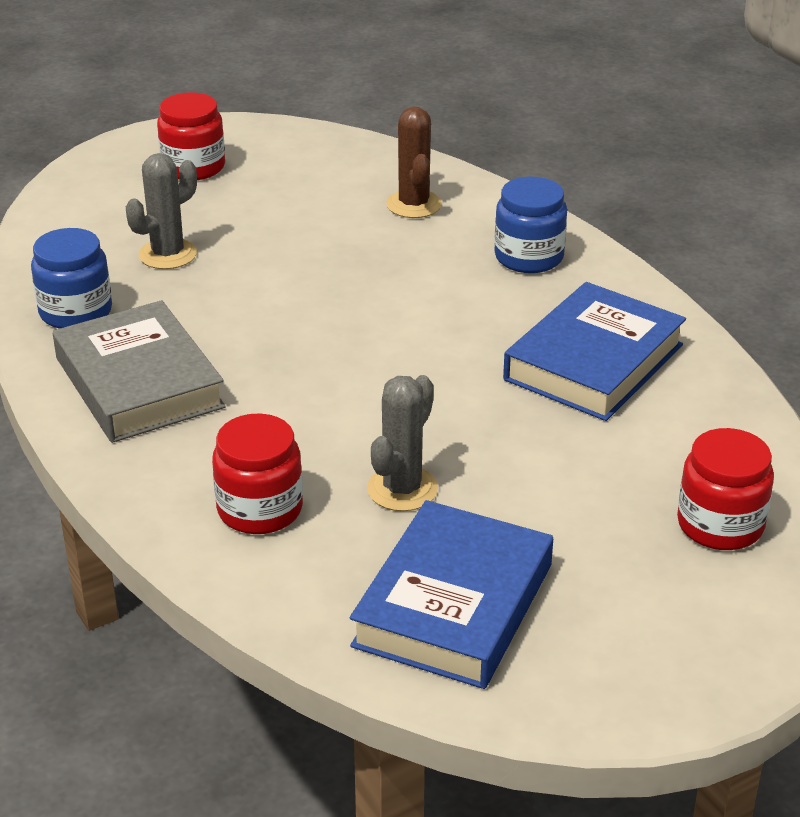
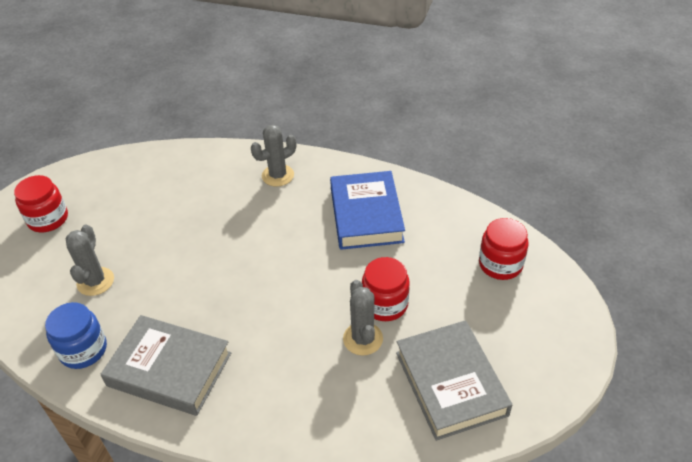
camera: 40 degrees left, 10 degrees up
red jar [212,414,303,534] -> red jar moved to [362,257,410,321]
blue book [350,500,553,689] -> grey book [396,320,512,441]
brown cactus [386,107,442,218] -> none
blue jar [494,177,567,273] -> grey cactus [251,125,296,186]

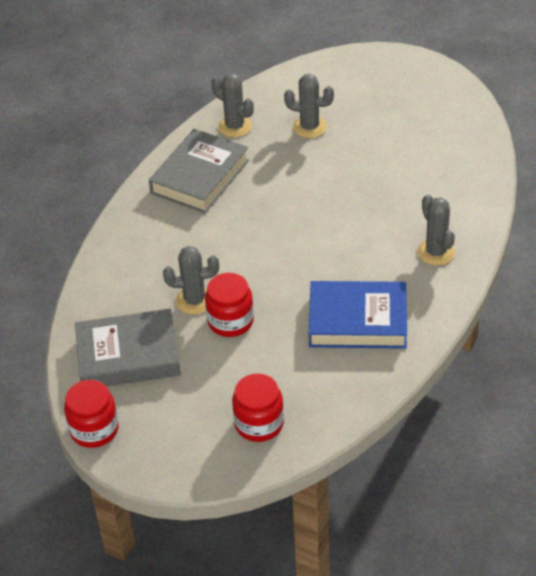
camera: 100 degrees right, 0 degrees up
red jar [14,175,68,232] -> red jar moved to [64,380,119,448]
blue jar [45,302,107,369] -> grey cactus [211,73,254,138]

